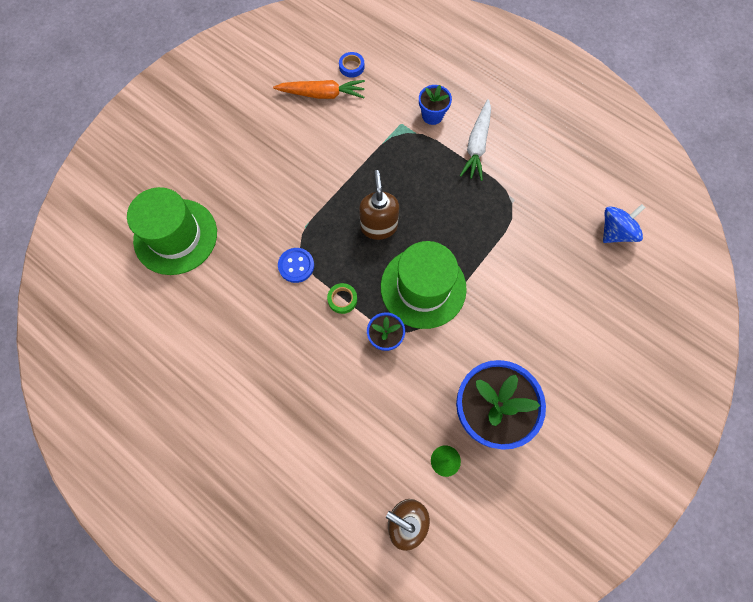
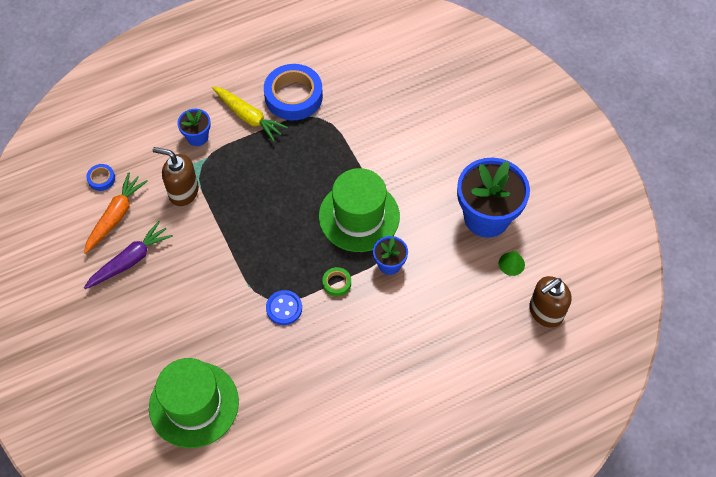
camera: 65 degrees left, 10 degrees down
brown soap dispenser [359,170,399,240] -> brown soap dispenser moved to [153,147,199,206]
white carrot [460,99,491,181] -> yellow carrot [212,86,288,142]
blue spinning top [603,204,646,243] -> none
none -> purple carrot [84,221,173,289]
none -> blue tape [264,64,323,121]

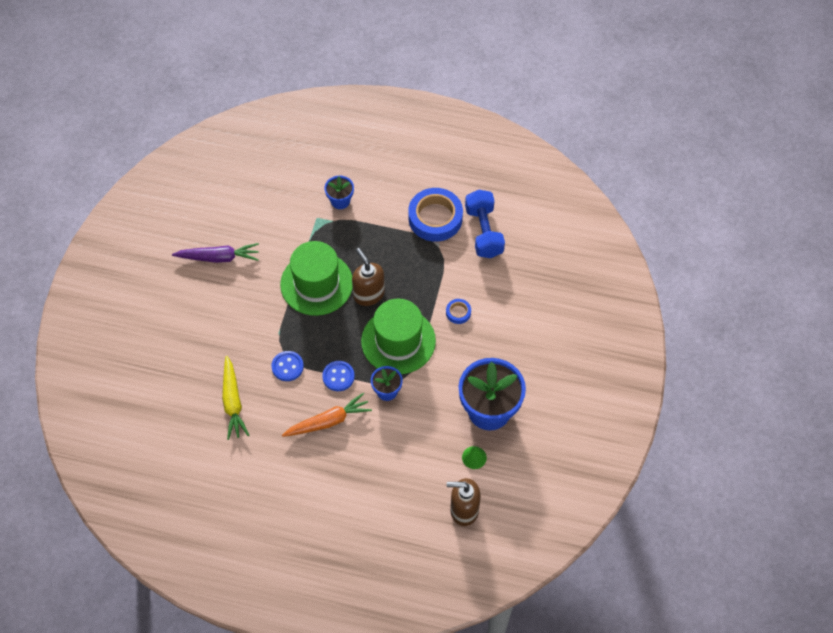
camera: 40 degrees right, 0 degrees up
orange carrot [84,172,148,254] -> orange carrot moved to [282,393,372,437]
blue tape [86,164,115,191] -> blue tape moved to [446,299,471,324]
green hat [149,358,239,448] -> green hat moved to [280,241,353,316]
brown soap dispenser [153,147,199,206] -> brown soap dispenser moved to [352,248,385,306]
yellow carrot [212,86,288,142] -> yellow carrot moved to [222,356,249,440]
green tape [322,267,351,297] -> blue button [322,361,355,391]
none -> blue dumbbell [465,190,505,258]

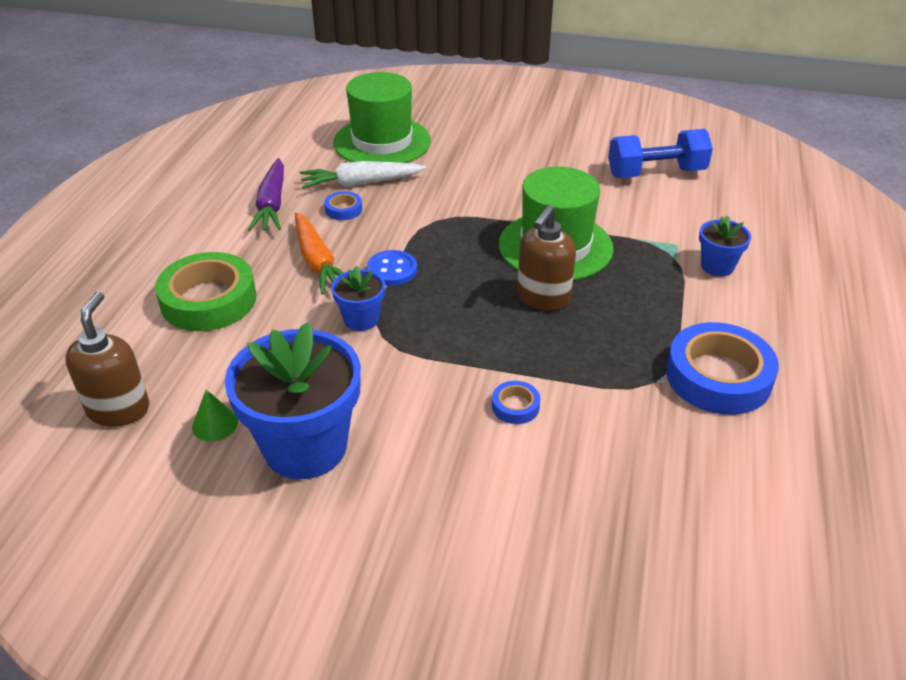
camera: 90 degrees right, 20 degrees down
purple carrot [172,243,259,263] -> purple carrot moved to [248,158,284,231]
yellow carrot [222,356,249,440] -> white carrot [300,161,426,189]
blue button [271,351,304,381] -> none
brown soap dispenser [352,248,385,306] -> brown soap dispenser turned 150 degrees clockwise [517,205,576,311]
green hat [361,299,436,374] -> green hat moved to [333,72,431,163]
blue dumbbell [465,190,505,258] -> blue dumbbell moved to [608,129,713,178]
none -> green tape [155,252,257,331]
none -> blue tape [324,191,362,220]

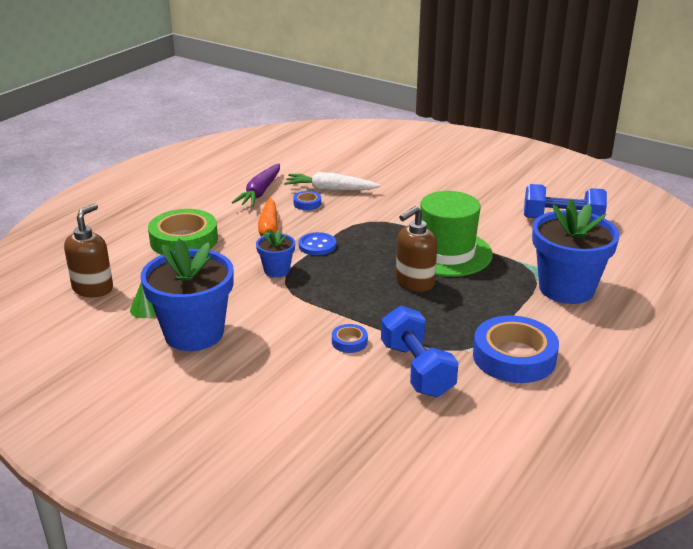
camera: 20 degrees right, 10 degrees down
green hat [333,72,431,163] -> none
blue flower pot [699,215,751,277] -> blue flower pot [532,199,620,304], size x2.05
none -> blue dumbbell [381,306,459,397]

